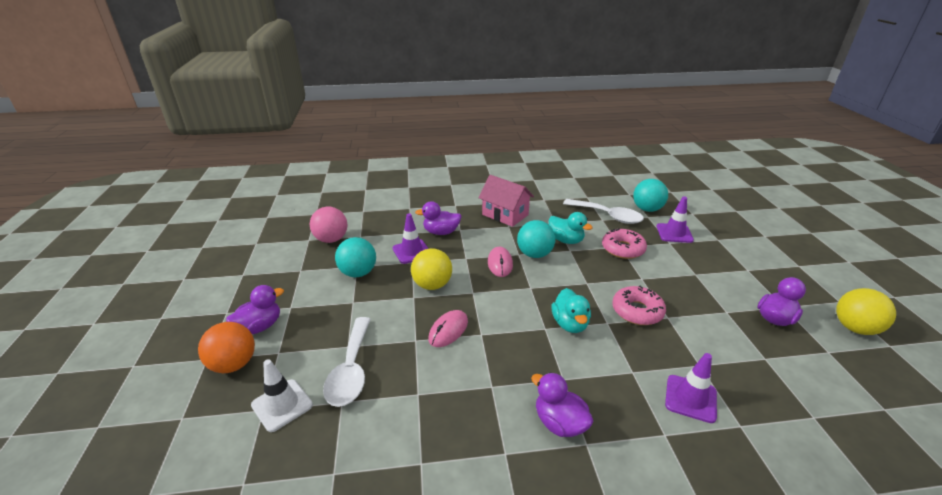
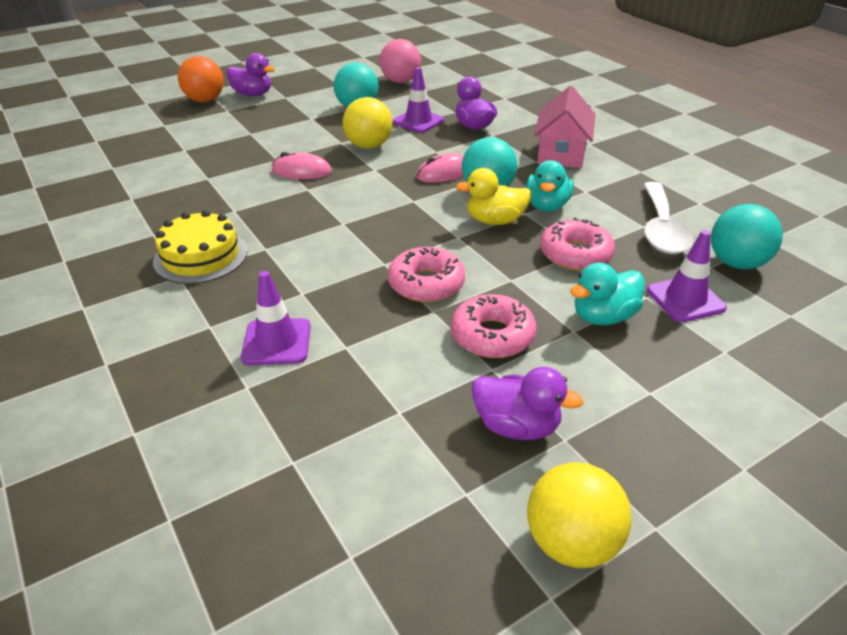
camera: 65 degrees right, 5 degrees up
white traffic cone [251,359,313,432] -> none
white spoon [323,317,371,407] -> none
purple duck [531,372,594,437] -> yellow cake [153,210,248,284]
turquoise duck [552,288,591,333] -> turquoise duck moved to [570,262,645,325]
none -> pink donut [451,294,536,358]
none -> yellow duck [456,168,532,225]

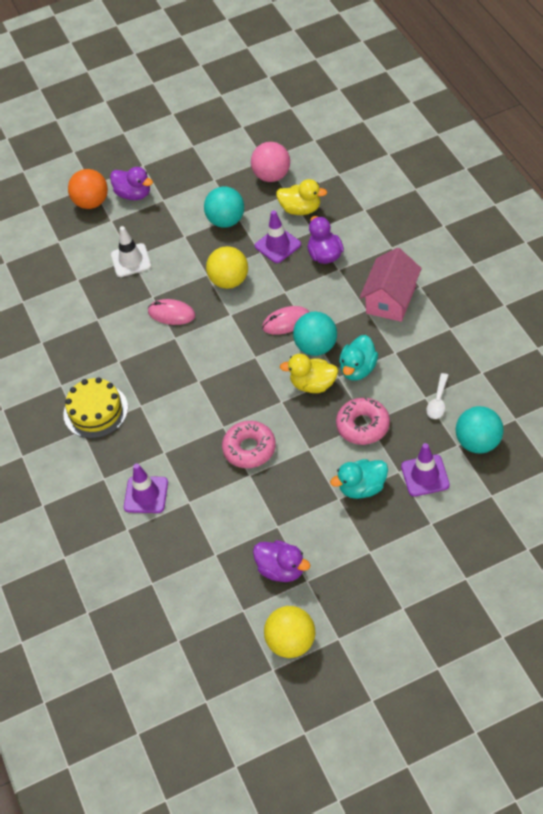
camera: 15 degrees right, 15 degrees up
pink donut [451,294,536,358] -> none
white spoon [643,182,693,254] -> white spoon [426,373,448,419], size x0.53
none -> white traffic cone [111,226,151,277]
none -> yellow duck [276,179,327,215]

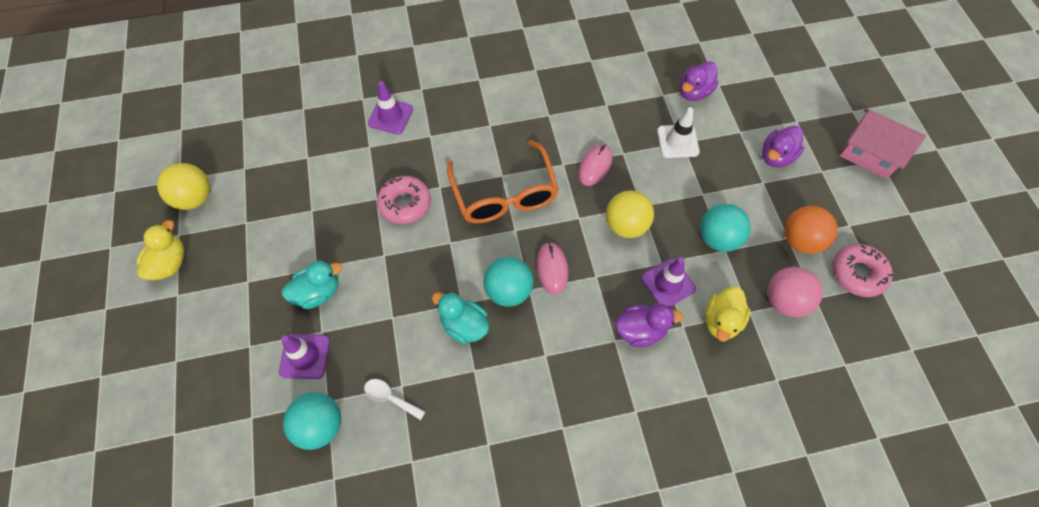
camera: 95 degrees right, 10 degrees up
yellow cake [63,377,128,439] -> none
orange ball [68,169,108,209] -> orange ball moved to [784,206,838,254]
purple duck [253,540,310,582] -> purple duck moved to [680,61,718,101]
yellow duck [280,354,338,393] -> yellow duck moved to [137,220,185,280]
turquoise duck [330,459,388,499] -> turquoise duck turned 75 degrees clockwise [282,260,342,309]
pink donut [336,397,390,445] -> pink donut moved to [832,244,893,297]
pink house [360,248,422,322] -> pink house moved to [840,109,926,179]
none -> orange glasses [447,140,559,223]

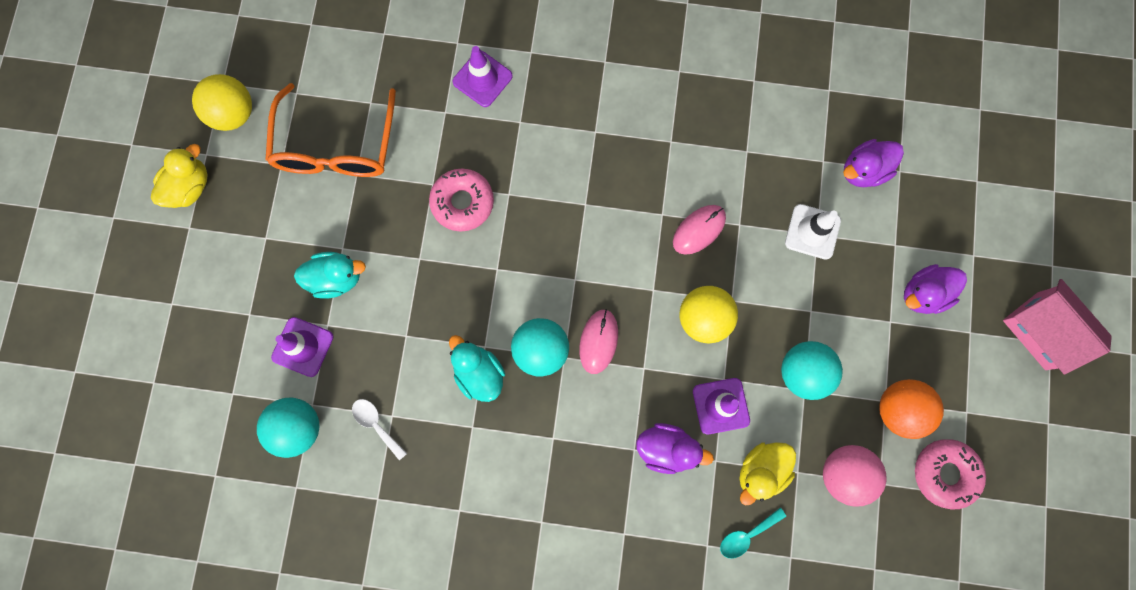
camera: 20 degrees right, 15 degrees up
orange glasses [447,140,559,223] -> orange glasses moved to [265,83,396,177]
none -> turquoise spoon [720,507,786,559]

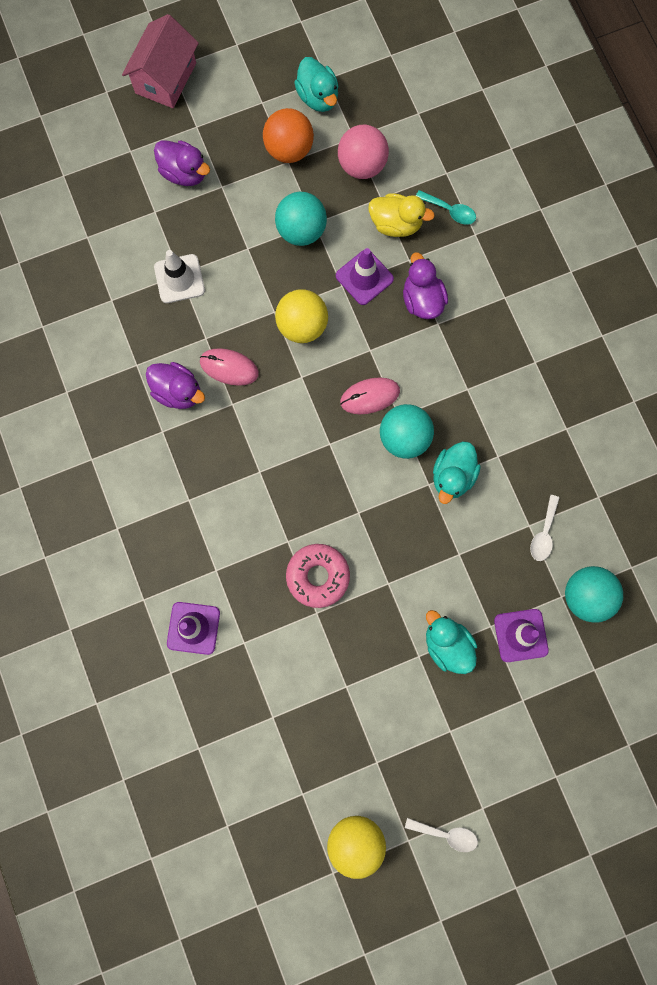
camera: 120 degrees left, 0 degrees up
yellow duck [151,144,208,208] -> white spoon [405,818,478,852]
orange glasses [265,83,396,177] -> none
purple duck [843,139,904,187] -> purple duck moved to [146,362,205,409]
pink donut [915,439,986,509] -> turquoise duck [294,57,339,112]

